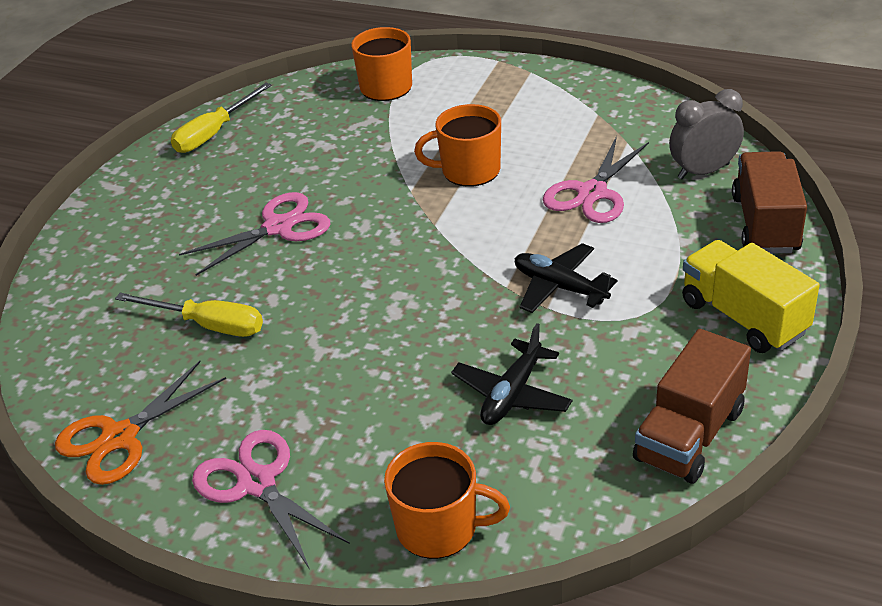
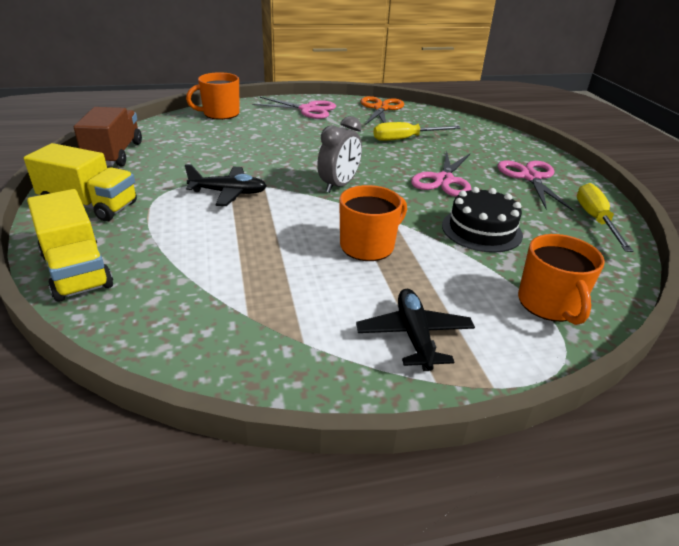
camera: 140 degrees right, 5 degrees down
black plane [451,323,572,425] -> black plane moved to [356,289,475,371]
pink scissors [543,136,649,223] -> pink scissors moved to [498,160,574,211]
grey clock [669,89,744,179] -> grey clock moved to [317,116,362,193]
brown truck [732,151,807,253] -> yellow truck [27,189,113,302]
none -> black cake [442,187,523,253]

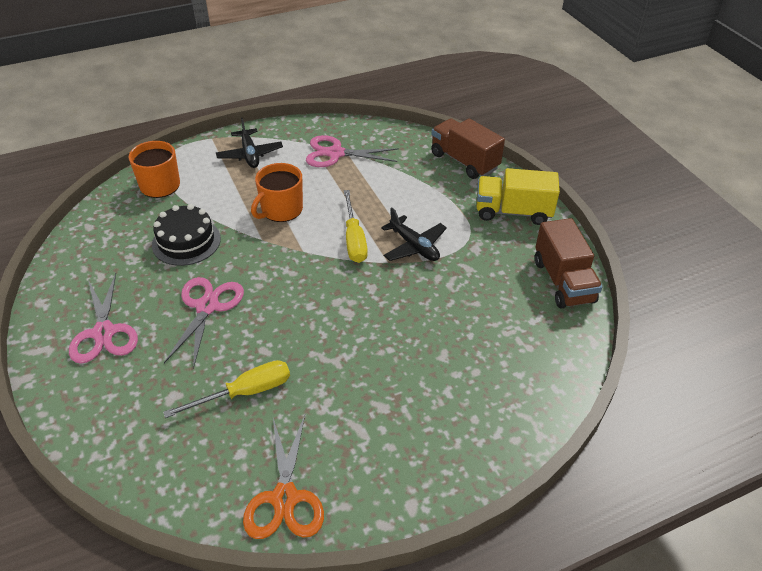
camera: 170 degrees right, 10 degrees up
yellow truck [27,189,113,302] -> brown truck [431,118,505,179]
black plane [185,164,267,206] -> black plane turned 120 degrees counterclockwise [381,207,447,261]
orange mug [186,72,240,120] -> none
pink scissors [252,97,336,119] -> pink scissors moved to [306,135,399,167]
grey clock [317,116,362,193] -> none
yellow screwdriver [577,183,633,252] -> yellow screwdriver moved to [344,190,368,263]

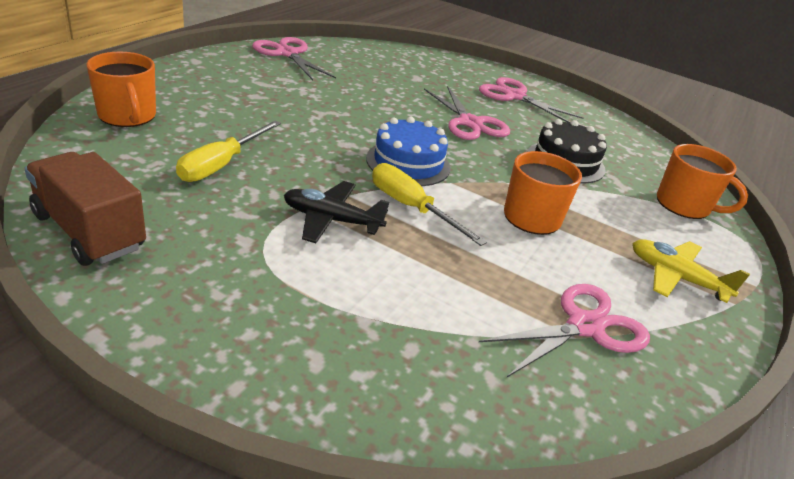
camera: 140 degrees right, 10 degrees down
yellow screwdriver [163,360,290,418] -> yellow screwdriver moved to [176,121,281,182]
black plane [216,118,283,168] -> yellow plane [633,239,750,303]
orange scissors [243,415,324,539] -> pink scissors [252,37,336,80]
brown truck [431,118,505,179] -> none
yellow truck [477,168,560,225] -> none
none -> orange mug [86,52,156,127]
none -> blue cake [366,117,451,186]

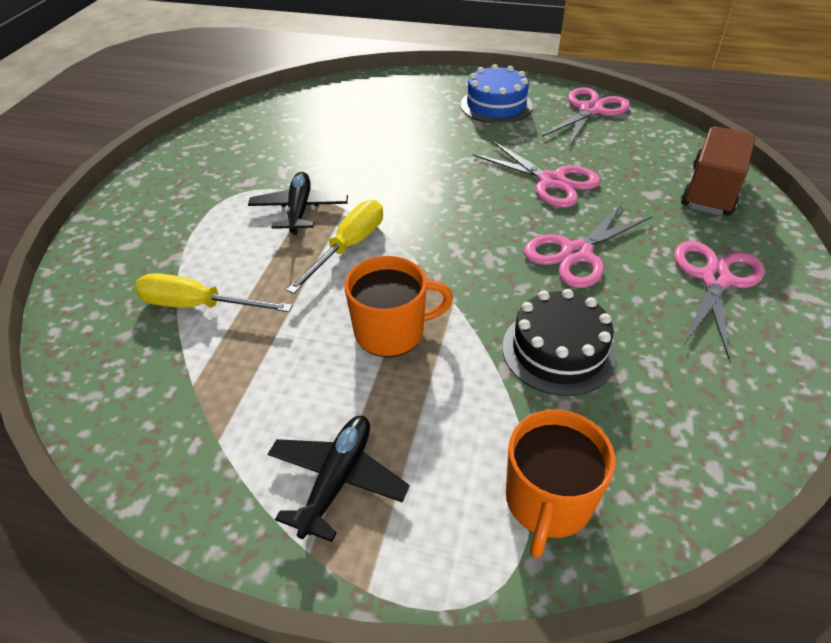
camera: 80 degrees right, 10 degrees up
brown truck [24,152,146,266] -> brown truck moved to [681,127,755,216]
orange mug [86,52,156,127] -> none
yellow screwdriver [176,121,281,182] -> yellow screwdriver moved to [134,273,293,312]
blue cake [366,117,451,186] -> blue cake moved to [461,64,533,124]
pink scissors [479,284,650,377] -> pink scissors moved to [473,141,600,208]
yellow plane [633,239,750,303] -> black plane [268,416,410,542]

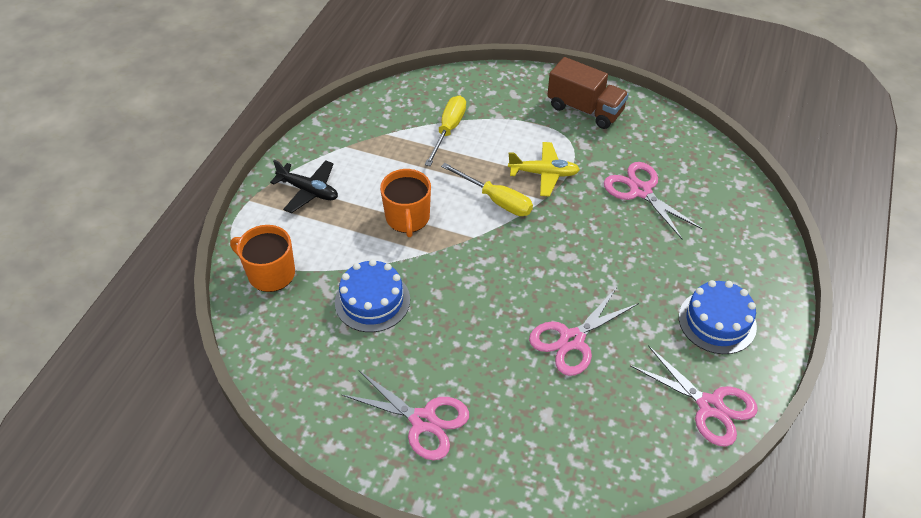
camera: 95 degrees right, 5 degrees up
black plane [248,172,348,235] -> yellow plane [508,142,580,197]
black cake [503,289,616,396] -> blue cake [335,259,410,332]
pink scissors [524,203,653,288] -> pink scissors moved to [604,162,702,240]
brown truck [681,127,755,216] -> brown truck moved to [547,57,629,129]

